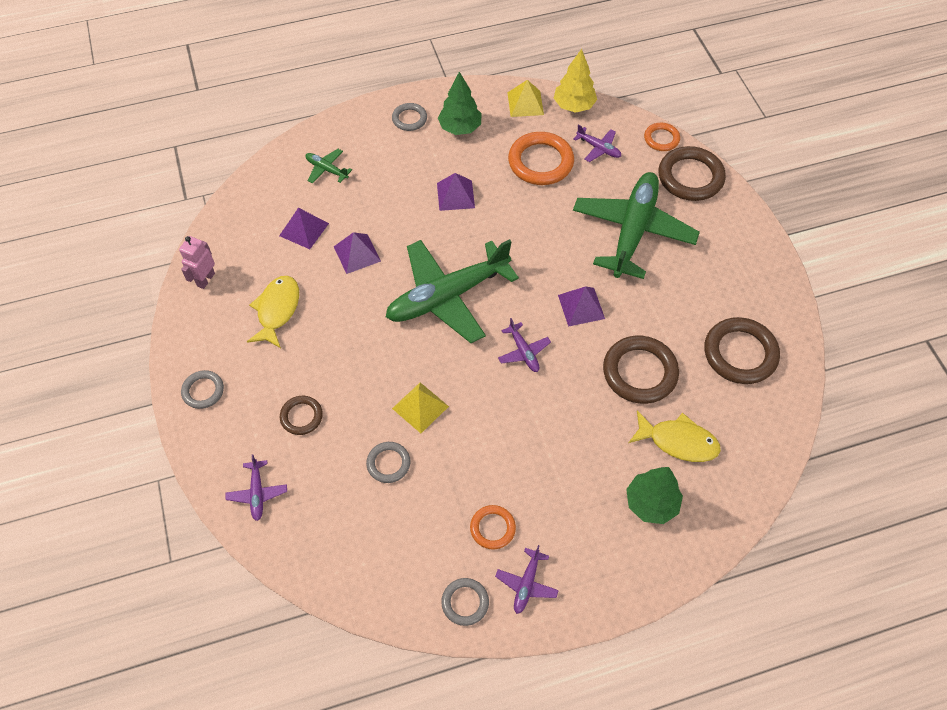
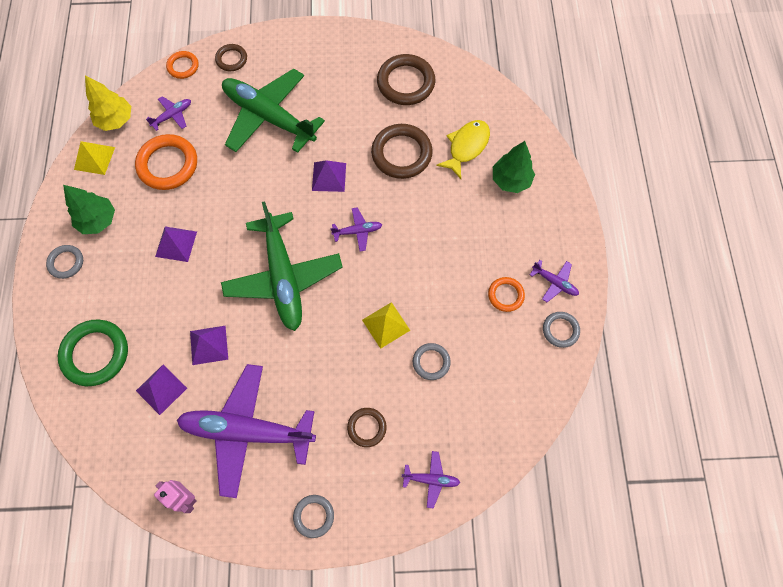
camera: 75 degrees left, 10 degrees up
yellow fish [247,276,299,348] -> purple plane [177,364,316,498]
green plane [305,149,352,184] -> green ring [58,320,128,386]
brown ring [659,146,726,201] -> brown ring [215,44,247,71], size x0.55

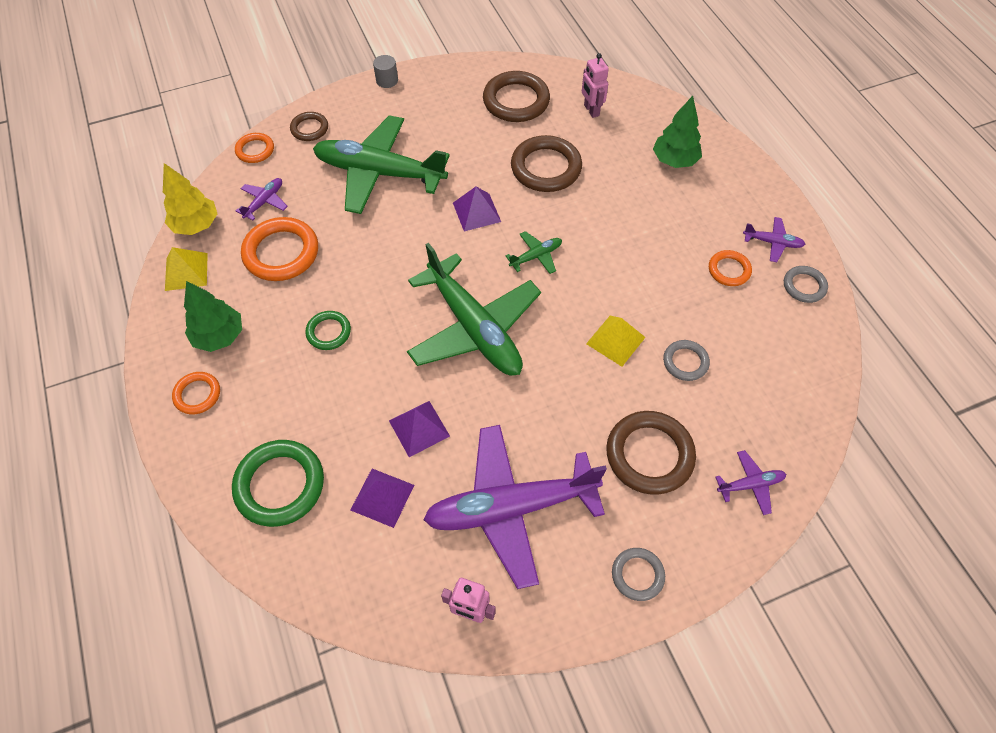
camera: 20 degrees left, 10 degrees down
grey ring [46,245,83,279] -> orange ring [172,372,220,414]
purple pyramid [155,227,197,262] -> green ring [305,311,351,350]
purple plane [330,207,382,252] -> green plane [506,231,562,274]
brown ring [347,408,387,447] -> brown ring [606,411,696,495], size x1.81
yellow fish [436,120,490,179] -> none
none -> grey cylinder [373,55,398,88]
none -> pink robot [582,53,609,118]

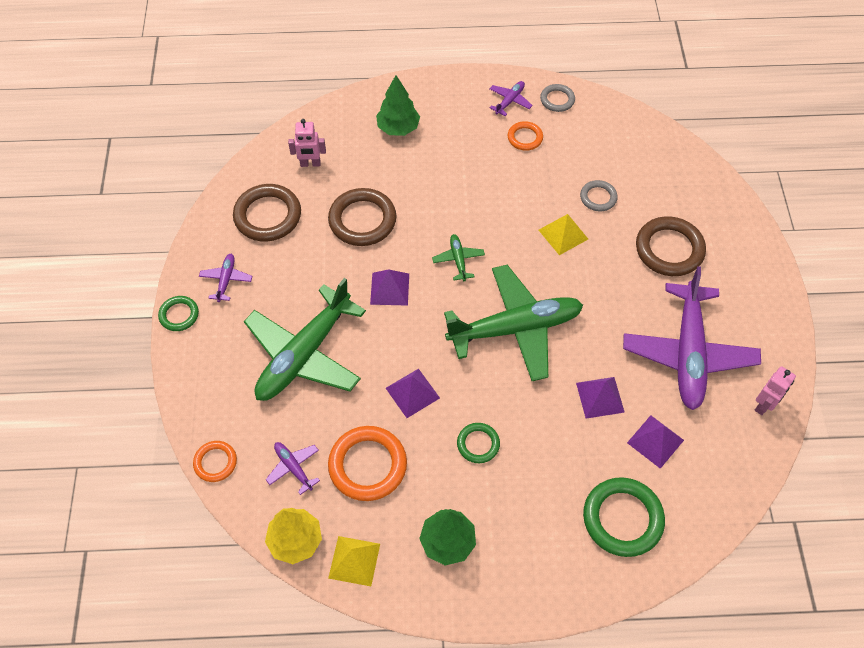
camera: 70 degrees left, 0 degrees up
orange ring [172,372,220,414] -> none
brown ring [290,112,328,141] -> none
grey cylinder [373,55,398,88] -> green ring [158,296,199,331]
grey ring [612,548,665,601] -> none
purple plane [716,450,786,515] -> purple plane moved to [199,254,252,302]
none -> purple pyramid [386,369,440,418]

